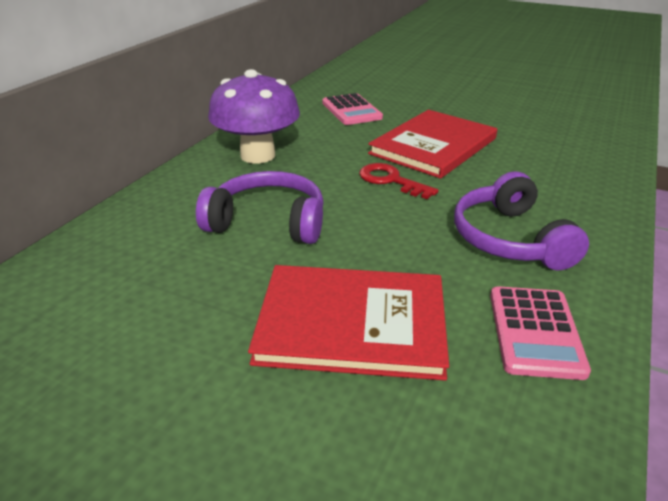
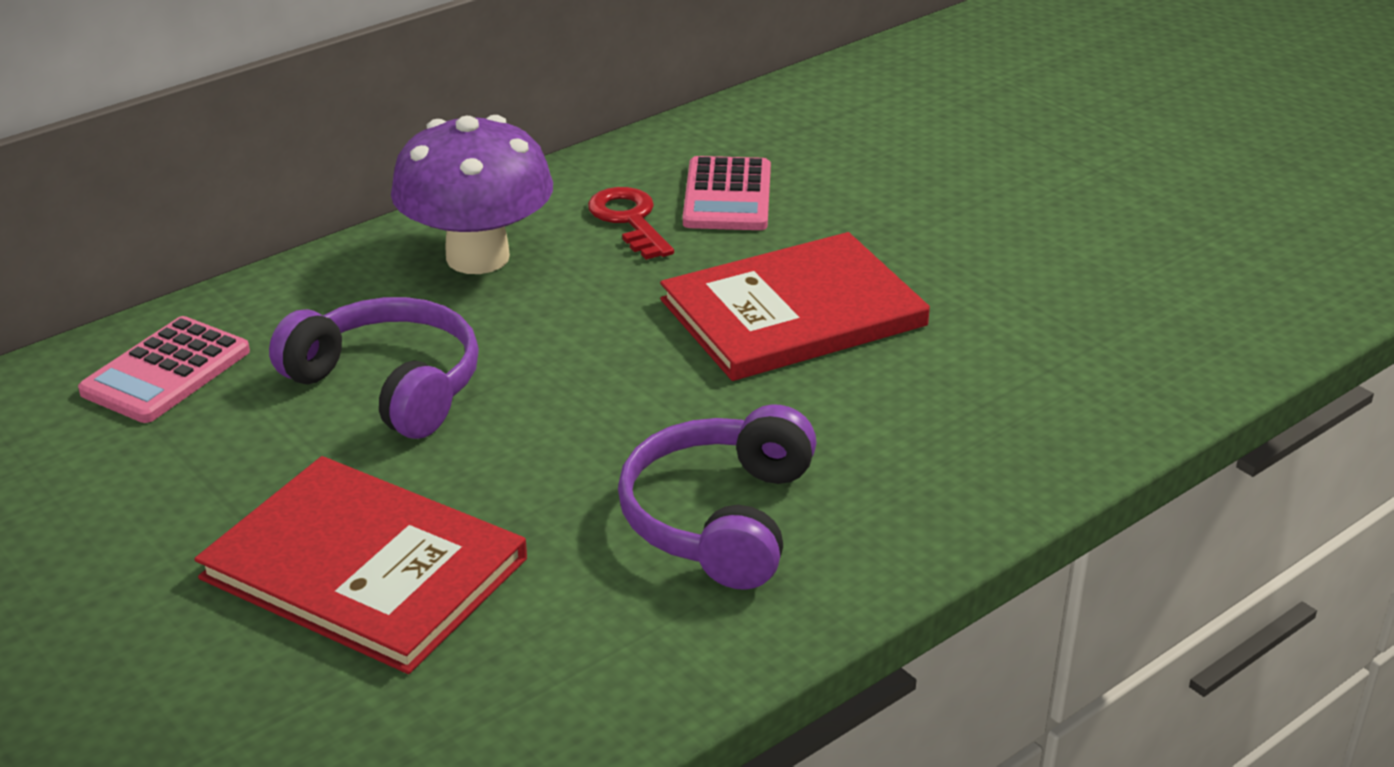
camera: 25 degrees right, 0 degrees up
red key [359,163,439,199] -> red key moved to [588,187,674,260]
pink calculator [490,286,591,380] -> pink calculator moved to [78,316,250,423]

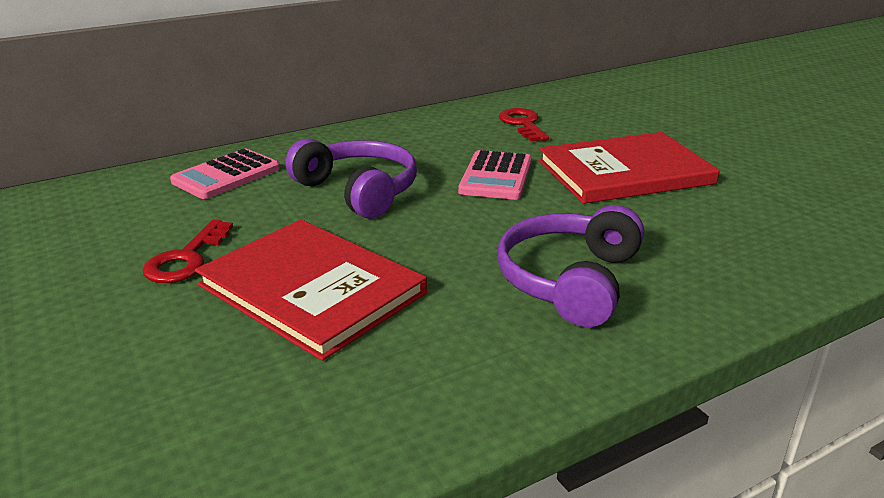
camera: 10 degrees right, 5 degrees down
purple mushroom [391,115,553,274] -> none
pink calculator [683,156,771,230] -> pink calculator moved to [458,150,532,200]
none -> red key [143,220,233,283]

